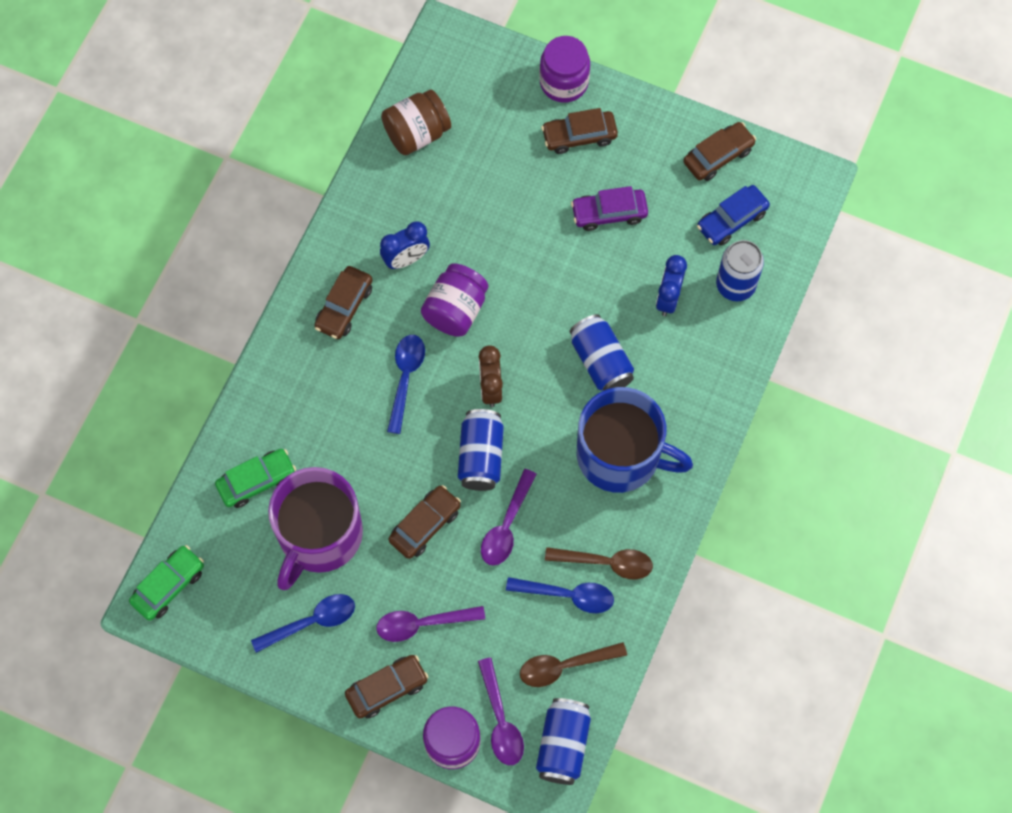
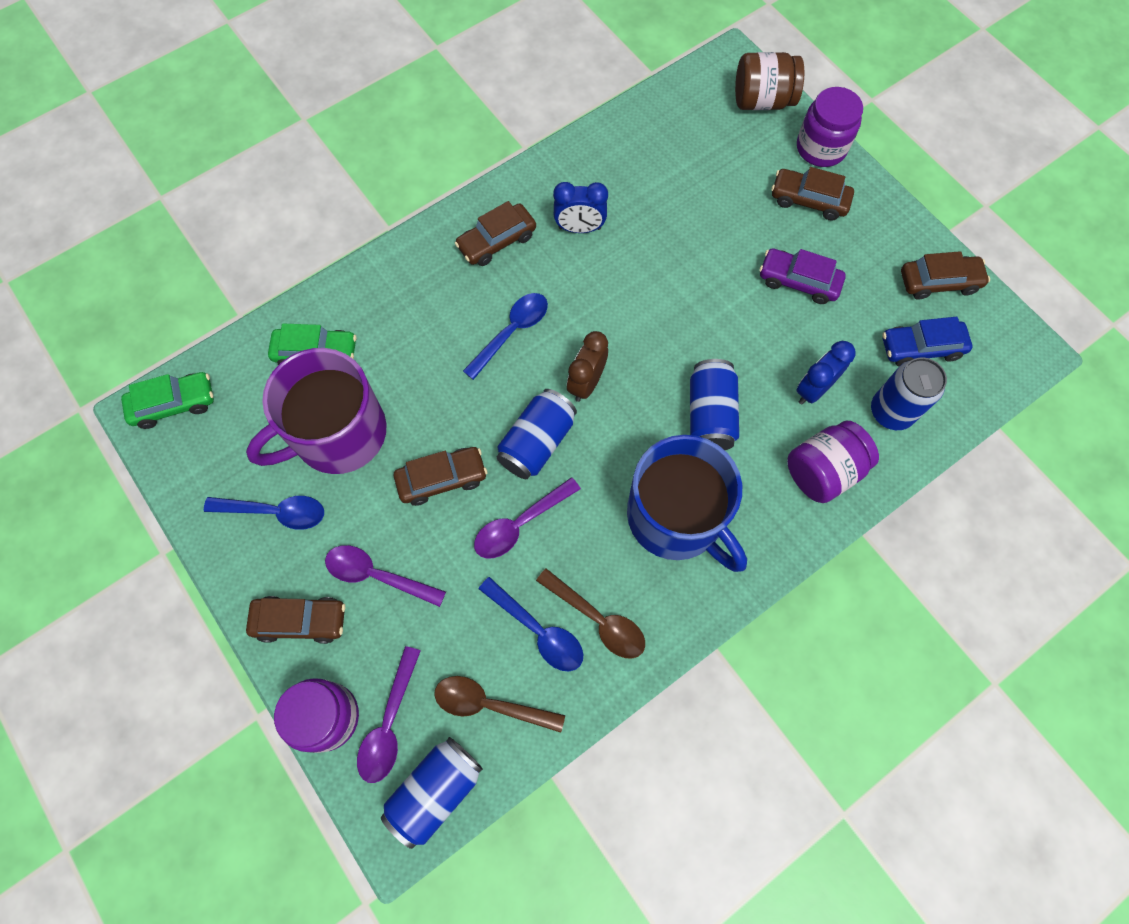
camera: 30 degrees right, 0 degrees up
brown jar [381,89,451,155] -> brown jar moved to [735,52,804,110]
purple jar [421,263,488,337] -> purple jar moved to [787,421,879,503]

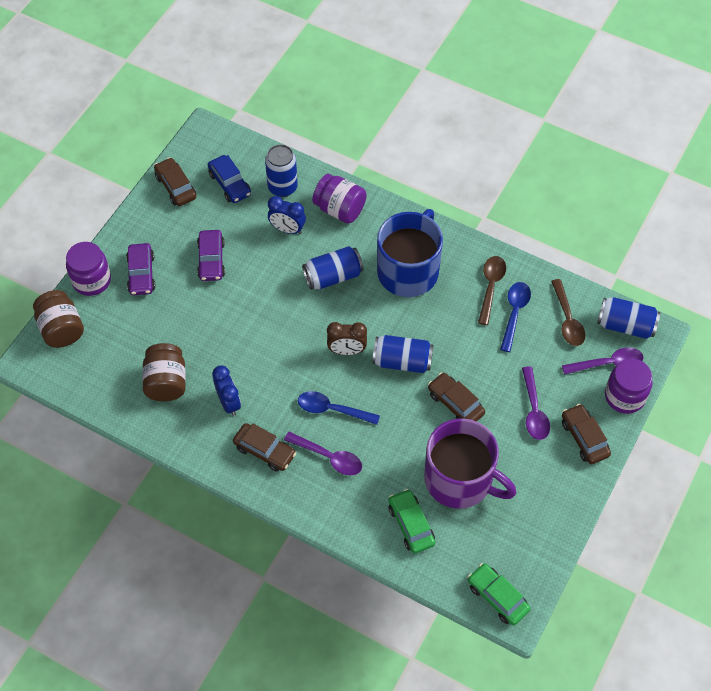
camera: 115 degrees left, 10 degrees down
blue spoon [204,496,324,530] -> none
purple spoon [474,477,581,558] -> purple spoon moved to [284,432,362,475]
brown car [771,167,854,221] -> purple car [126,243,156,295]
none -> brown jar [142,343,186,401]

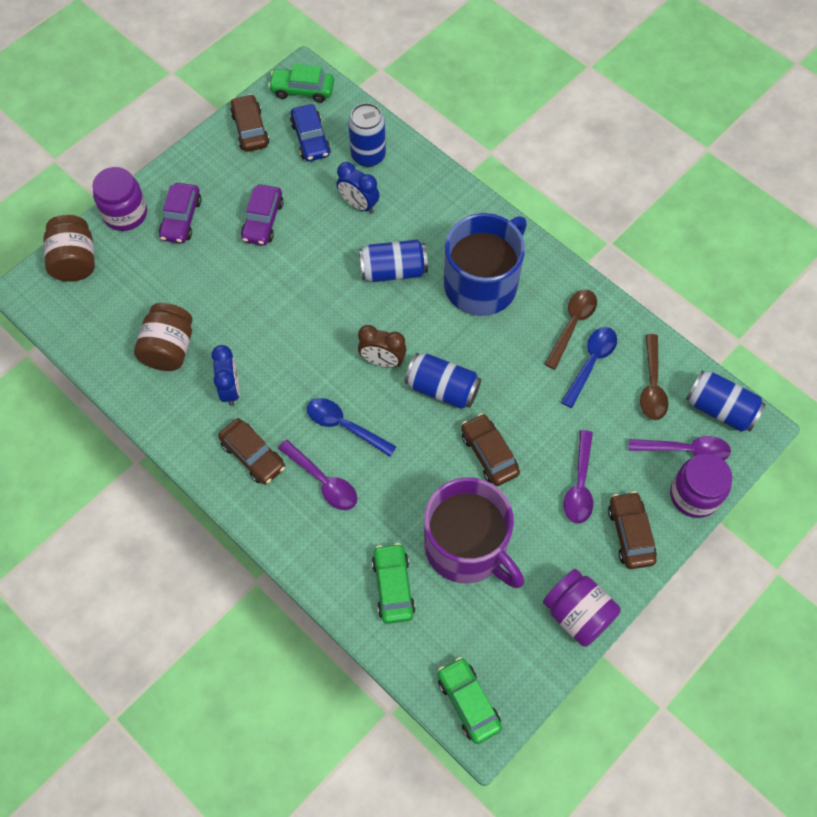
camera: 15 degrees right, 5 degrees up
purple jar [312,174,367,223] -> purple jar moved to [543,569,621,647]
none -> green car [268,64,334,103]

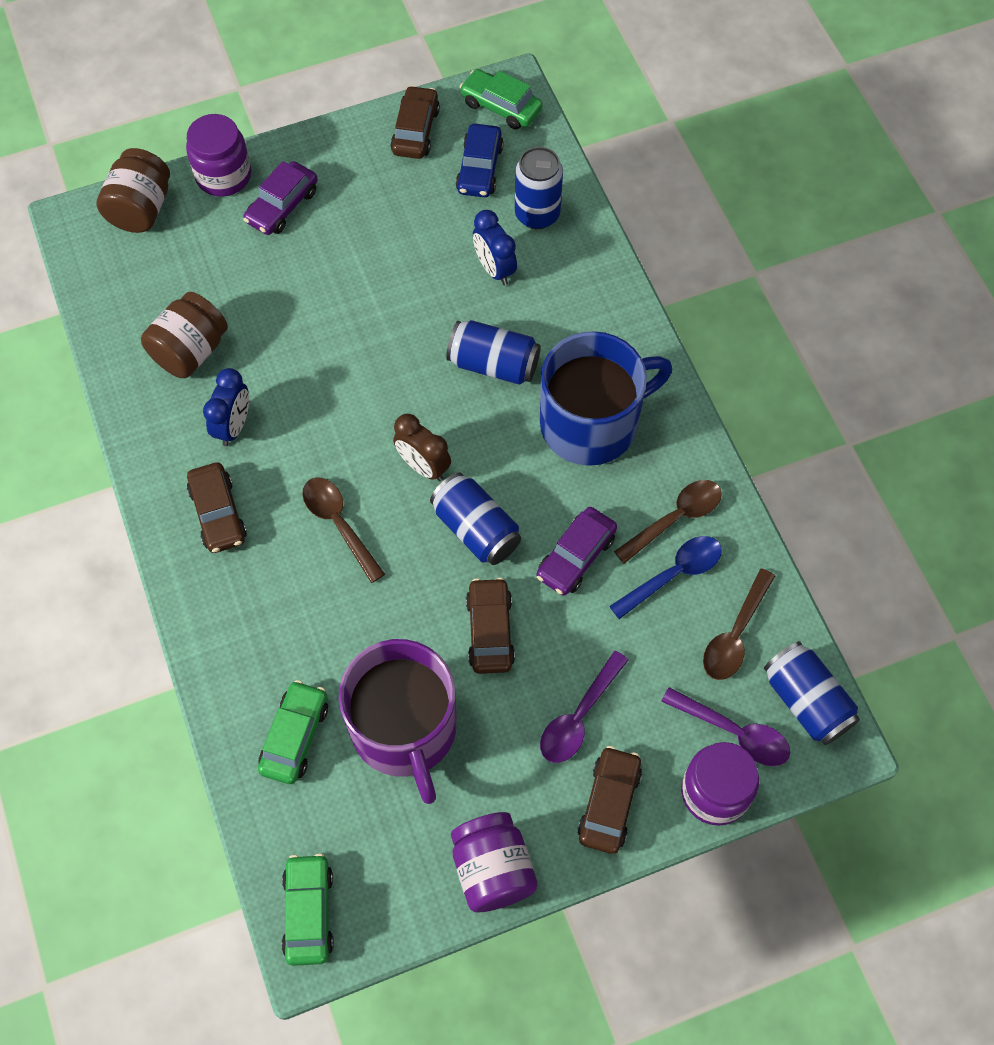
camera: 25 degrees right, 0 degrees up
purple car [241,185,284,245] -> purple car moved to [537,507,617,596]
purple spoon [278,440,357,510] -> none
blue spoon [307,398,397,457] -> brown spoon [302,478,385,583]

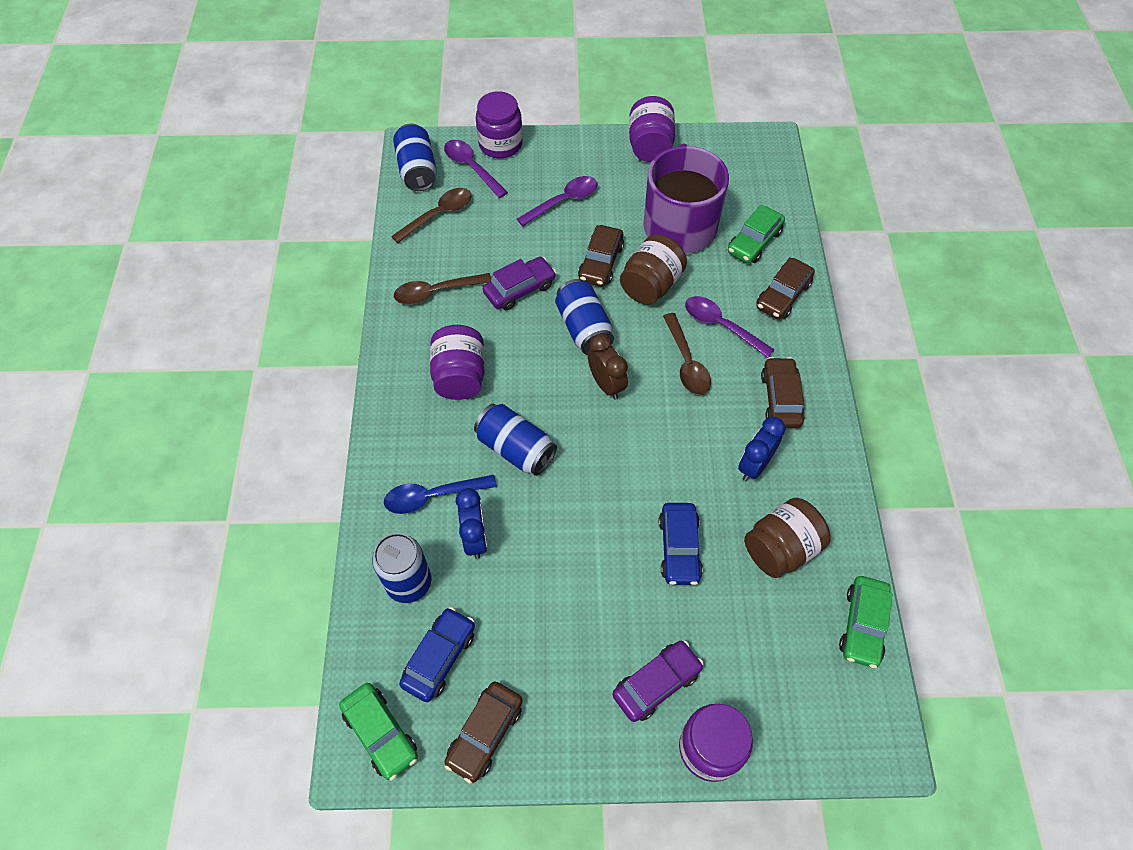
camera: 160 degrees left, 5 degrees down
brown jar [97,148,170,233] -> brown jar moved to [620,234,687,305]
green car [282,853,334,966] -> green car moved to [839,576,893,668]
blue mug [540,331,672,466] -> purple jar [430,325,485,400]
brown car [578,746,642,854] -> brown car moved to [757,257,815,319]
blue spoon [609,536,722,619] -> blue spoon moved to [384,475,497,514]
none -> blue car [659,503,703,585]
none -> purple spoon [685,296,774,358]

